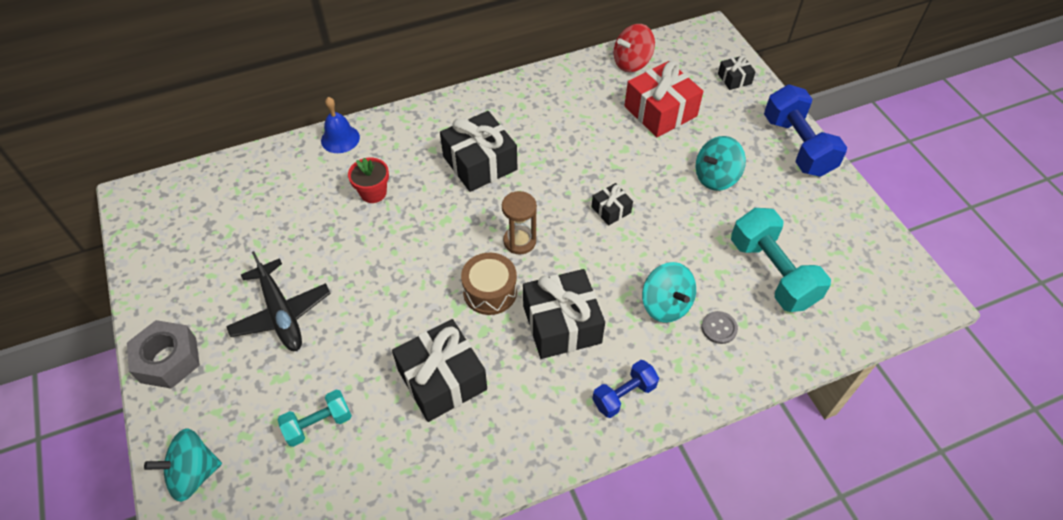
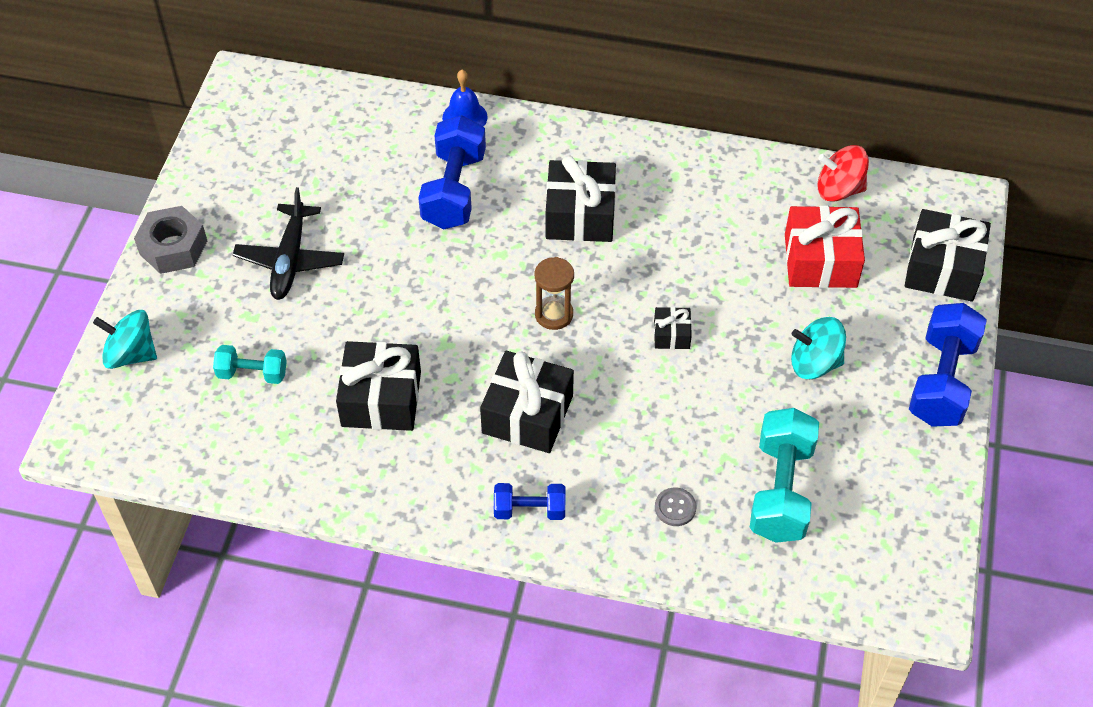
camera: 35 degrees right, 0 degrees up
red flower pot [348,158,389,203] -> blue dumbbell [418,115,486,229]
brown drum [461,253,517,315] -> none
turquoise spinning top [642,262,696,323] -> none
black gift [718,55,756,90] -> black gift [905,209,991,302], size x2.01

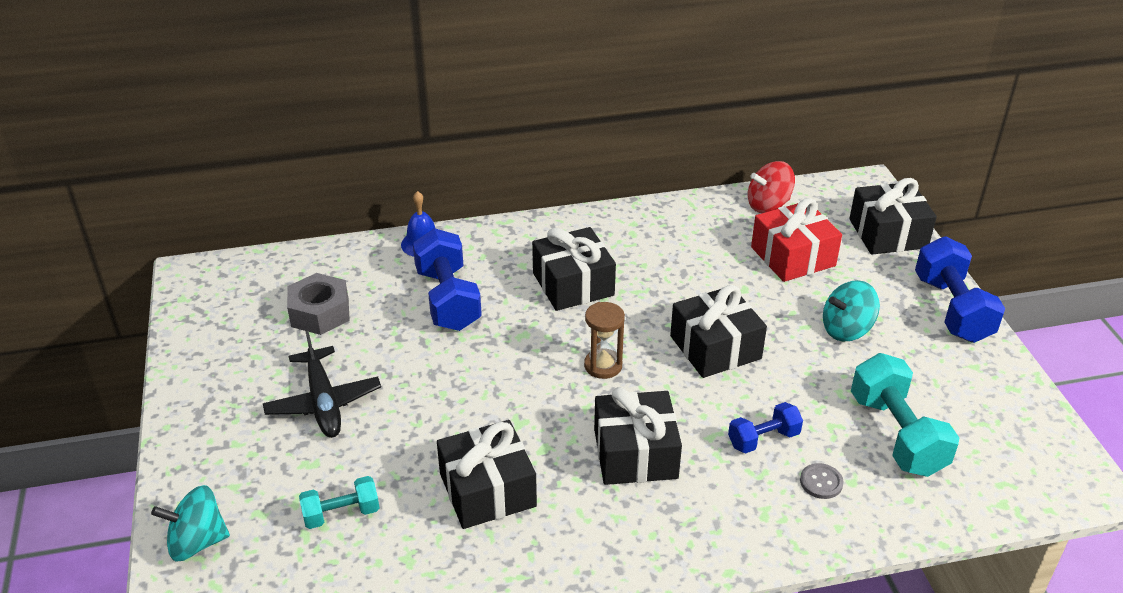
camera: 25 degrees left, 15 degrees down
grey nut [134,206,207,274] -> grey nut moved to [287,273,350,335]
blue dumbbell [494,483,566,520] -> blue dumbbell moved to [728,402,803,454]
black gift [654,307,692,349] -> black gift [670,285,767,378], size x2.01

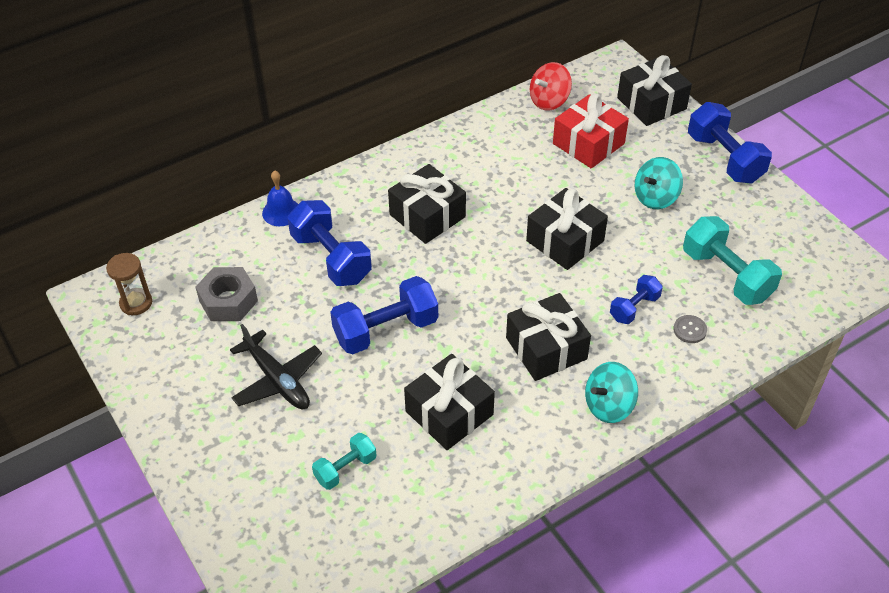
camera: 20 degrees left, 10 degrees up
turquoise spinning top [151,485,230,562] -> turquoise spinning top moved to [585,362,638,423]
brown hourglass [584,302,625,379] -> brown hourglass moved to [106,253,152,315]
none -> blue dumbbell [330,276,438,354]

